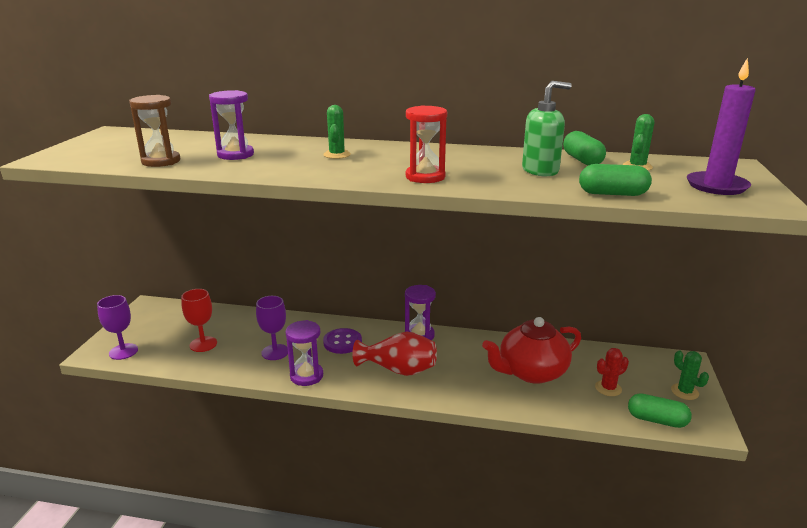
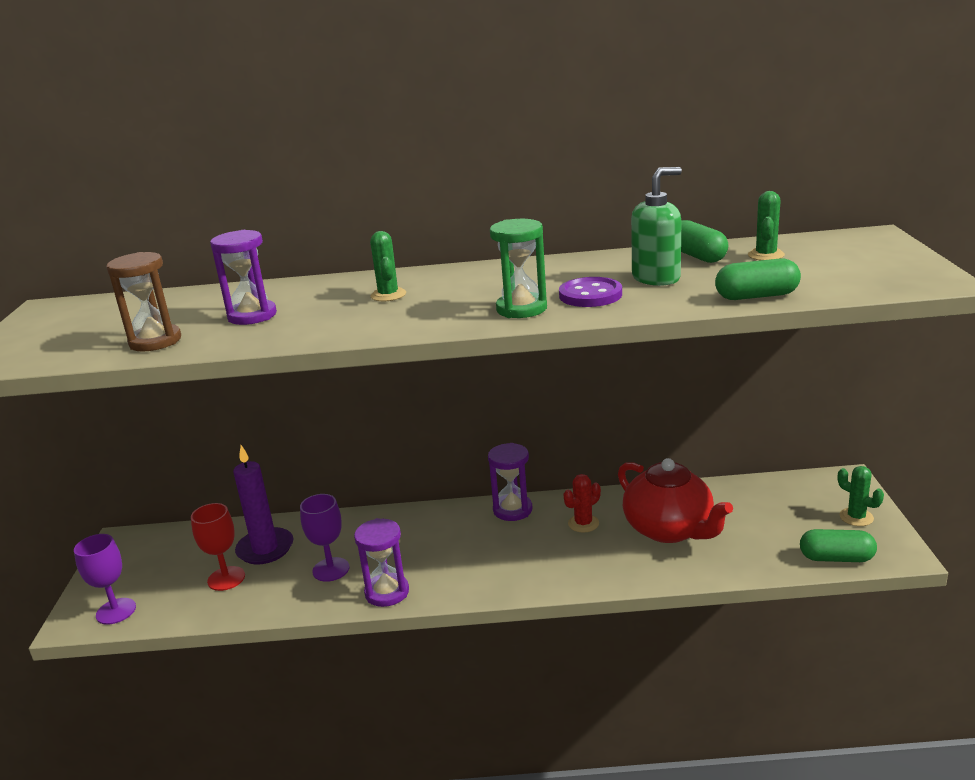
camera: 10 degrees left, 0 degrees up
purple button [323,328,362,354] -> purple button moved to [559,277,622,307]
red vase [352,332,437,376] -> none
red hourglass [406,105,447,183] -> green hourglass [490,219,547,318]
red teapot [482,317,581,384] -> red teapot turned 90 degrees counterclockwise [618,458,733,543]
red cactus [595,348,629,396] -> red cactus moved to [564,474,601,533]
purple candle [687,58,755,195] -> purple candle moved to [233,445,293,564]

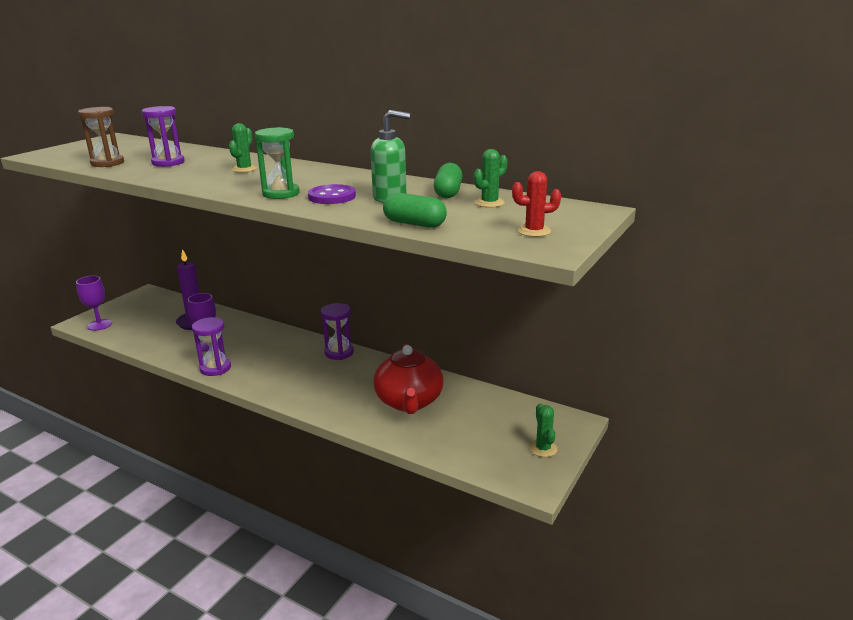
camera: 30 degrees right, 0 degrees up
red goblet [191,503,245,591] -> none
red cactus [564,474,601,533] -> red cactus moved to [512,171,561,237]
green capsule [800,529,877,562] -> none

